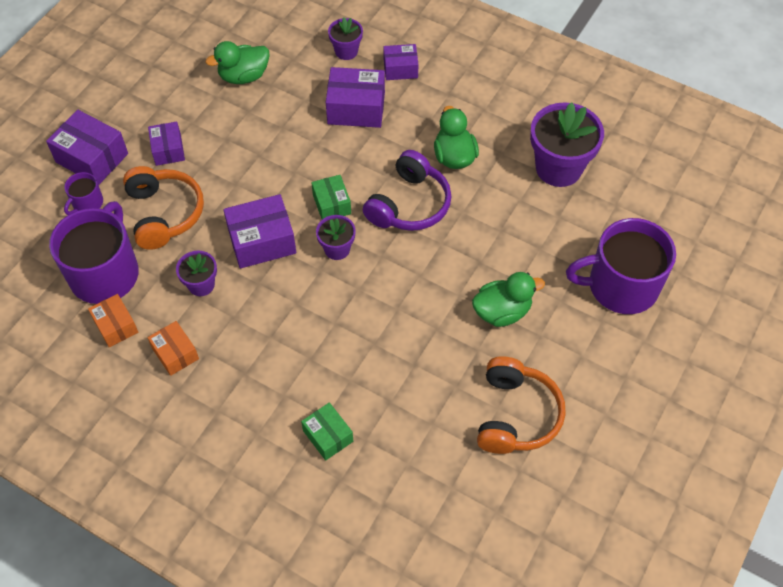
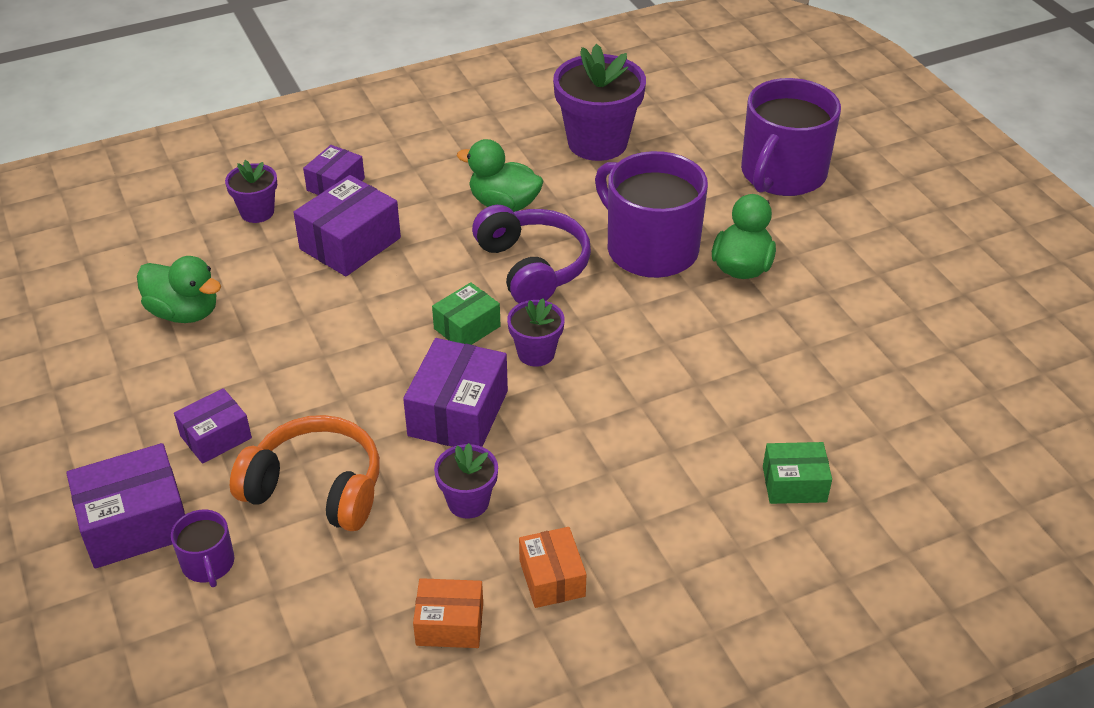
camera: 55 degrees left, 15 degrees down
purple mug [49,201,139,304] -> purple mug moved to [595,151,708,278]
orange box [147,321,199,376] -> orange box turned 75 degrees clockwise [519,527,586,608]
purple box [148,122,185,166] -> purple box turned 60 degrees counterclockwise [174,388,252,464]
green duck [205,41,270,84] -> green duck turned 75 degrees counterclockwise [137,256,221,323]
green box [311,175,351,219] -> green box turned 60 degrees counterclockwise [432,282,500,345]
orange headphones [477,356,566,454] -> none

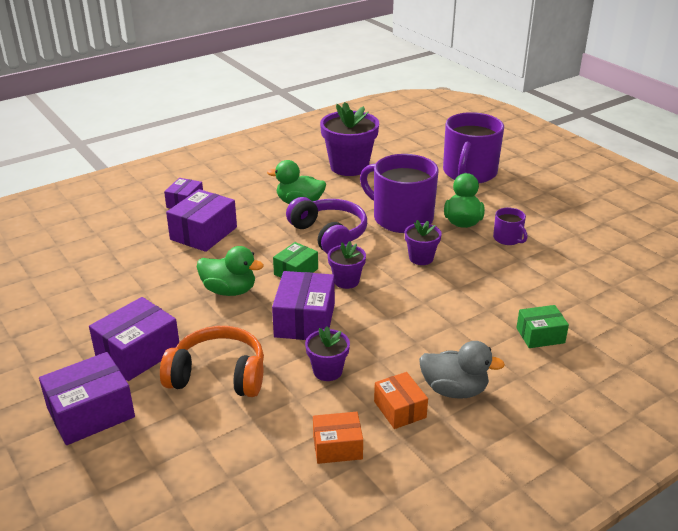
camera: 10 degrees left, 10 degrees down
green duck [137,256,221,323] -> green duck moved to [197,246,264,296]
purple mug [171,510,234,587] -> purple mug moved to [493,208,528,245]
purple box [174,388,252,464] -> purple box [89,297,179,381], size x1.62
purple flower pot [225,160,277,223] -> purple flower pot moved to [405,220,442,265]
none -> grey duck [419,341,505,399]

